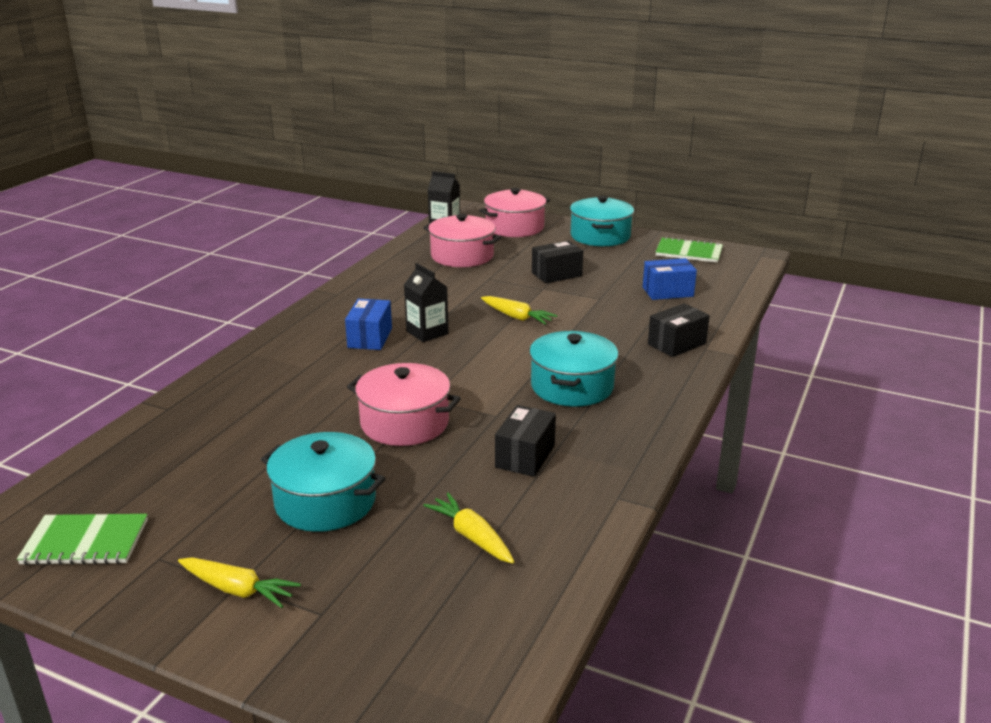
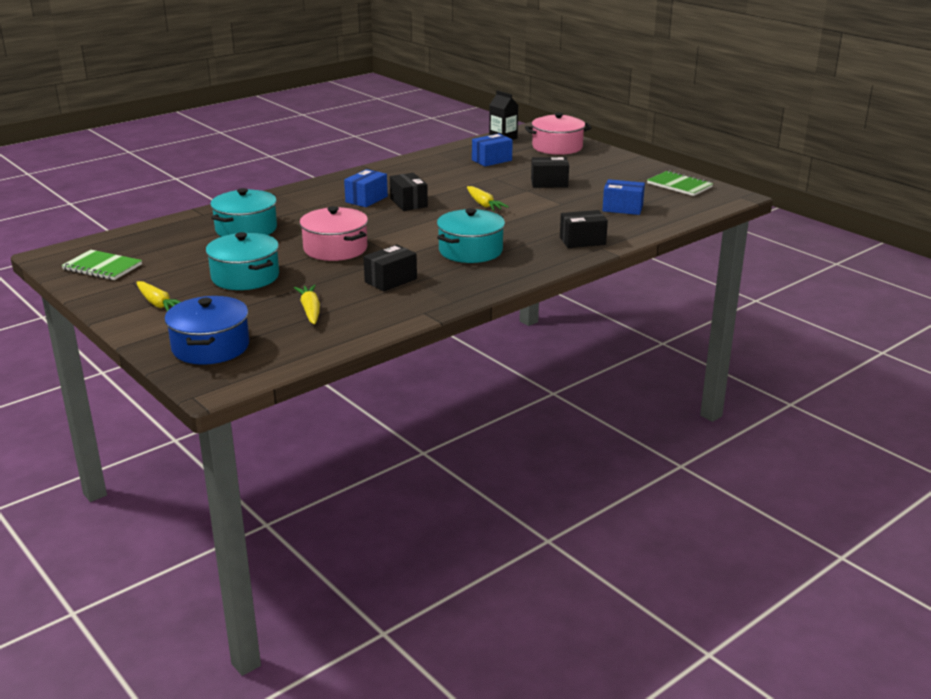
camera: 25 degrees right, 0 degrees up
black carton [404,263,448,342] -> black box [390,173,428,211]
pink pot [423,214,502,267] -> blue box [472,134,513,166]
turquoise pot [570,196,634,246] -> turquoise pot moved to [210,188,277,237]
none -> blue pot [164,296,249,365]

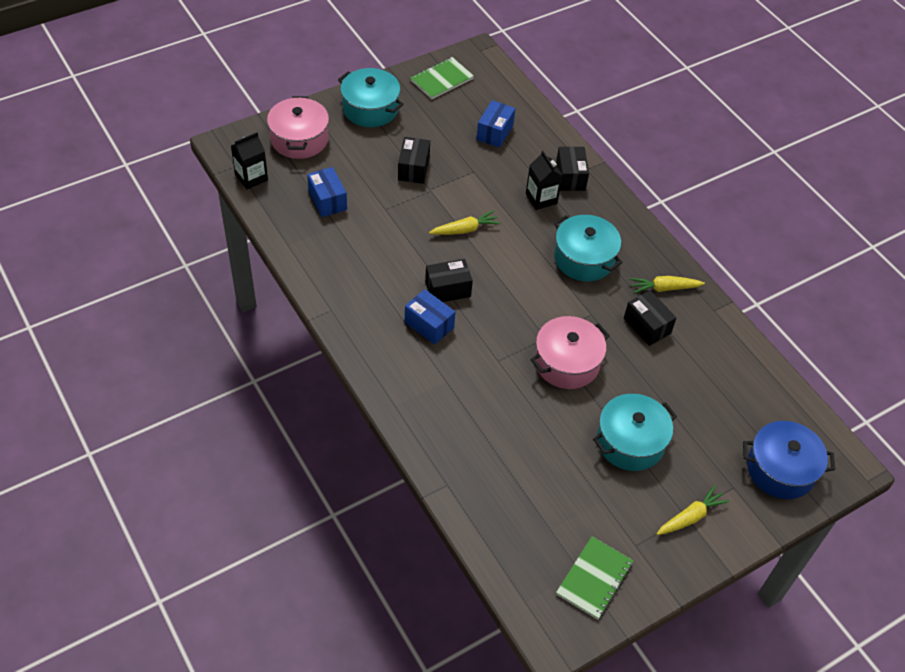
camera: 85 degrees left, 25 degrees up
turquoise pot [210,188,277,237] -> turquoise pot moved to [338,68,404,127]
yellow carrot [294,285,320,324] -> yellow carrot moved to [630,276,705,294]
none -> black carton [526,151,563,210]

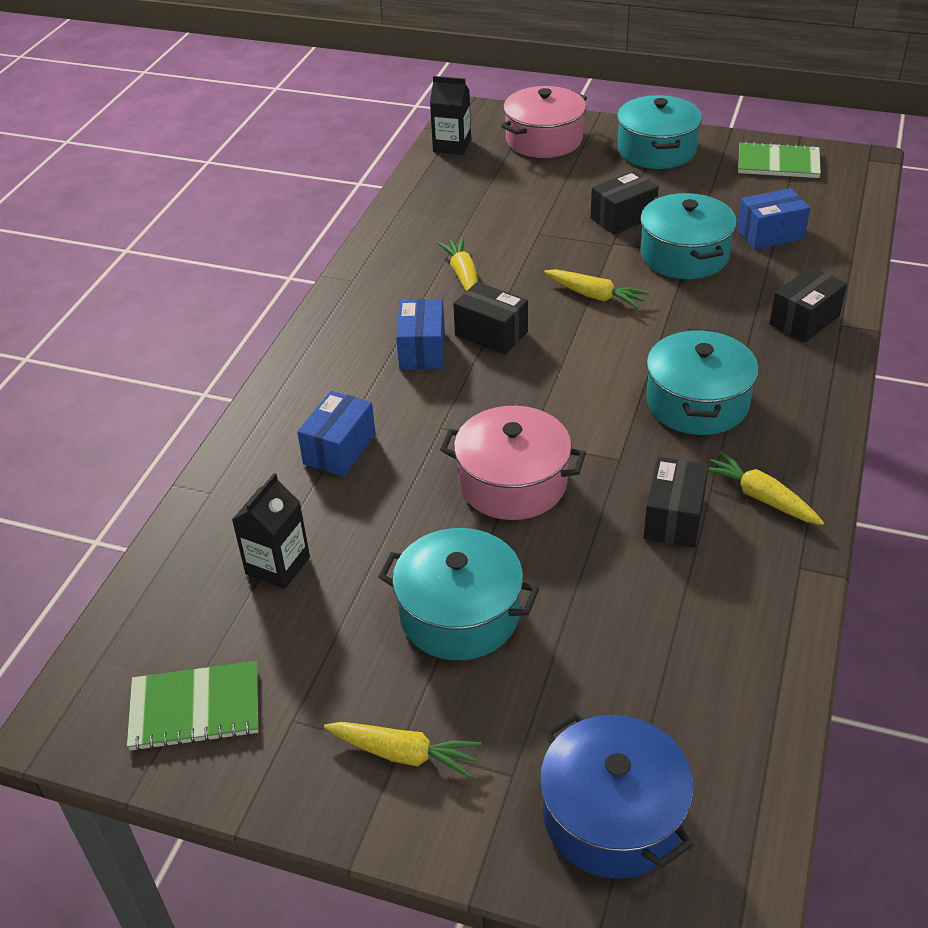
camera: 55 degrees right, 10 degrees down
blue box [307,167,347,217] -> blue box moved to [297,391,376,477]
black carton [526,151,563,210] -> black carton moved to [232,473,310,589]
none -> yellow carrot [437,238,478,291]
none -> turquoise pot [640,193,737,279]

